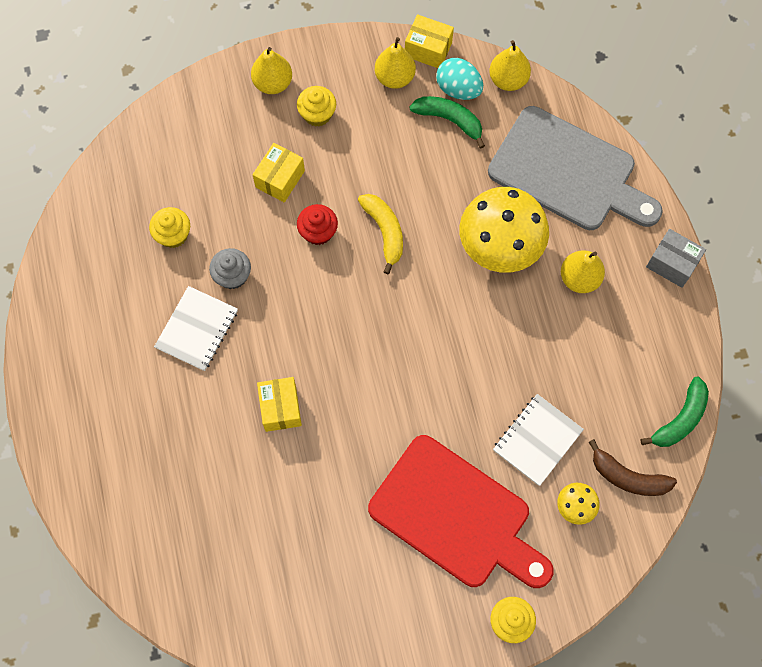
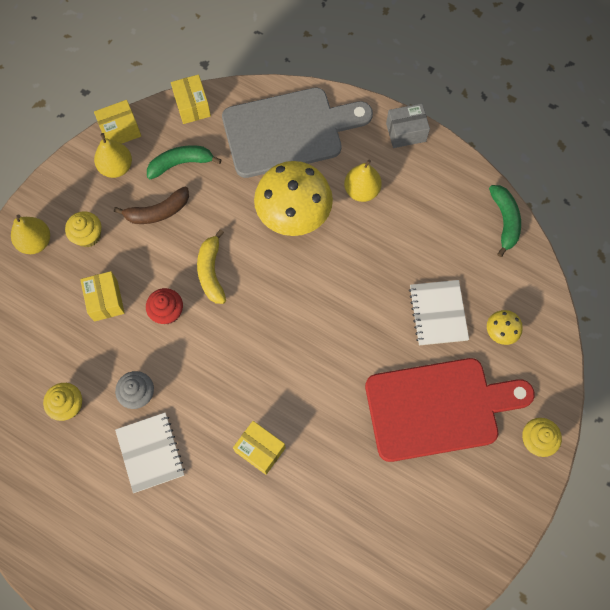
camera: 45 degrees left, 0 degrees up
yellow banana [358,194,403,274] -> yellow banana turned 120 degrees counterclockwise [197,229,226,304]
turquoise egg [436,58,483,100] -> none
yellow pear [489,40,531,91] -> yellow box [171,74,211,124]
brown banana [589,439,677,496] -> brown banana moved to [114,187,189,224]

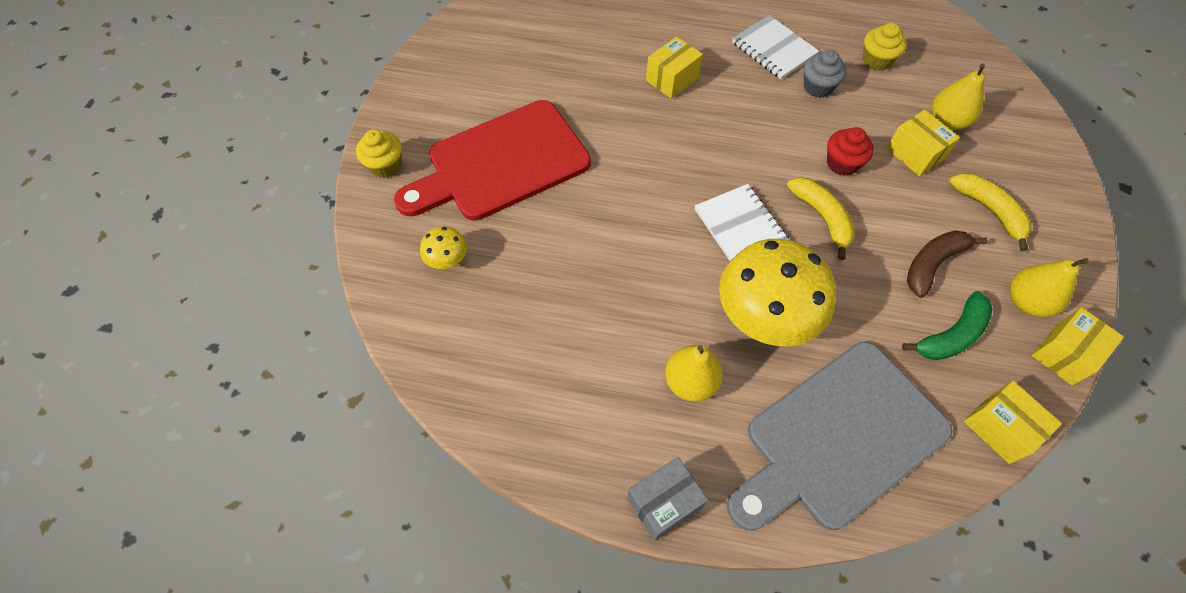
camera: 160 degrees right, 10 degrees down
yellow pear [11,215,50,254] -> yellow pear moved to [932,64,985,130]
yellow cupcake [65,211,101,247] -> yellow banana [949,173,1031,251]
yellow box [233,421,285,475] -> yellow box turned 60 degrees counterclockwise [646,36,703,99]
white notebook [409,280,469,345] -> white notebook moved to [695,184,789,261]
green banana [489,185,521,257] -> none

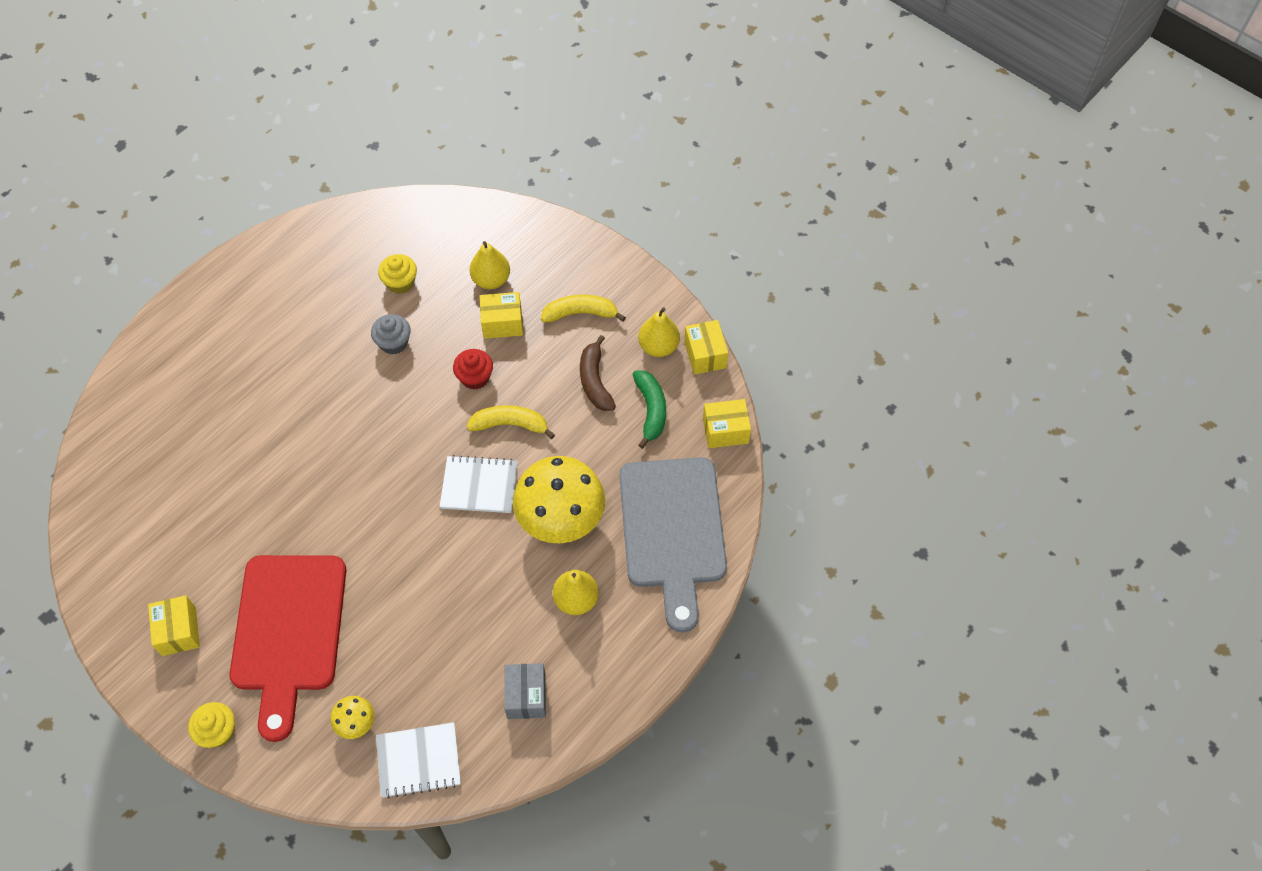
camera: 60 degrees left, 0 degrees up
grey box [627,457,708,541] -> grey box moved to [504,663,546,719]
yellow box [646,36,703,99] -> yellow box moved to [148,595,200,656]
white notebook [732,15,819,79] -> white notebook moved to [376,722,461,799]

